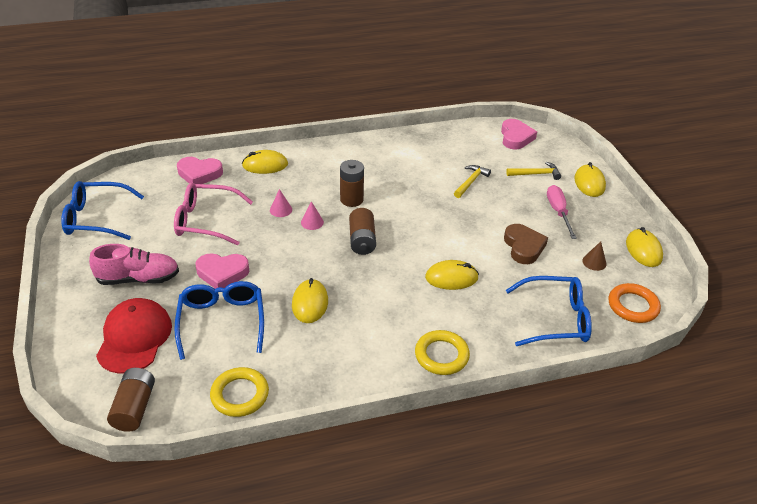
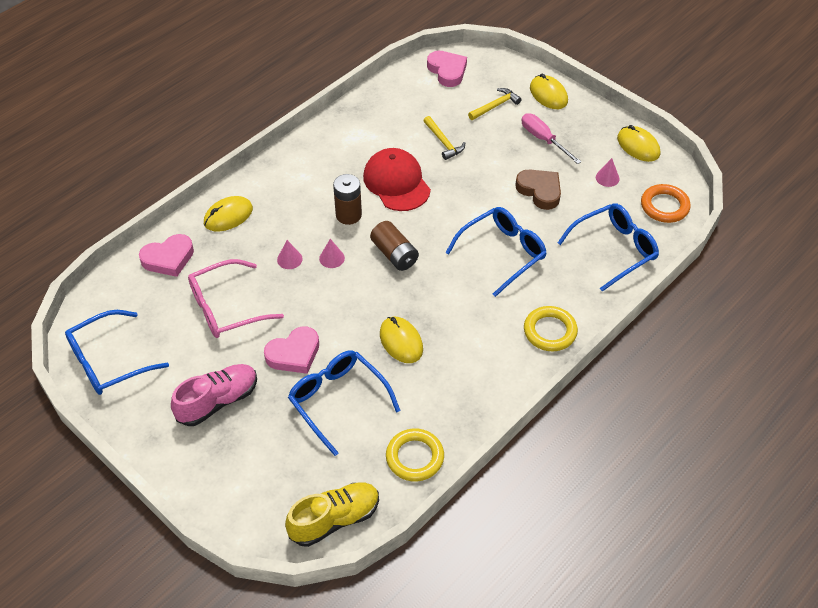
camera: 30 degrees left, 10 degrees up
red cap [96,298,172,374] -> red cap moved to [363,148,431,211]
brown battery [107,368,155,432] -> yellow shoe [285,483,379,547]
yellow mouse [425,260,479,290] -> blue glasses [445,207,547,297]
yellow hammer [454,165,491,198] -> yellow hammer turned 150 degrees clockwise [423,116,465,160]
brown cone [582,241,607,271] -> pink cone [596,158,620,187]

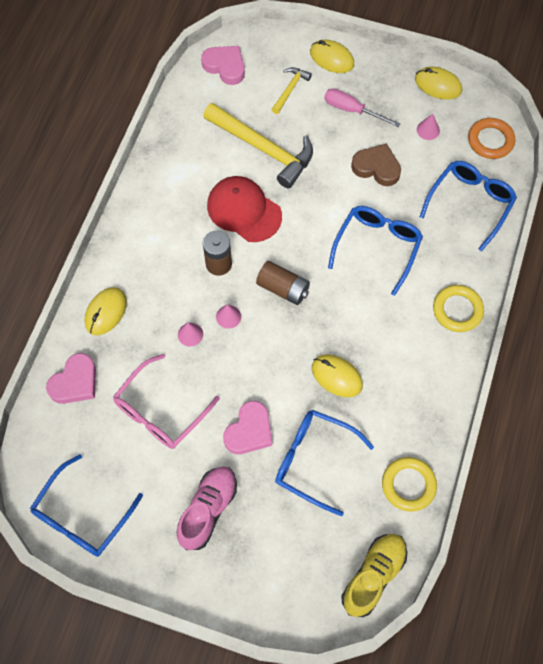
camera: 25 degrees left, 15 degrees up
yellow hammer [423,116,465,160] -> yellow hammer [203,103,313,189], size x2.03

